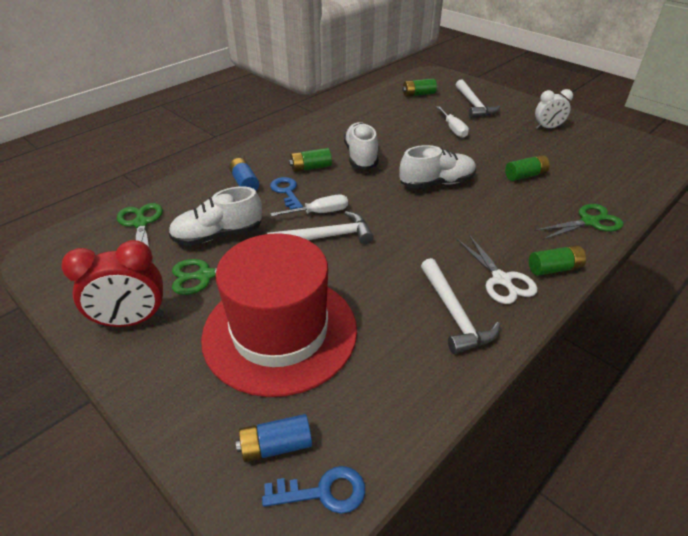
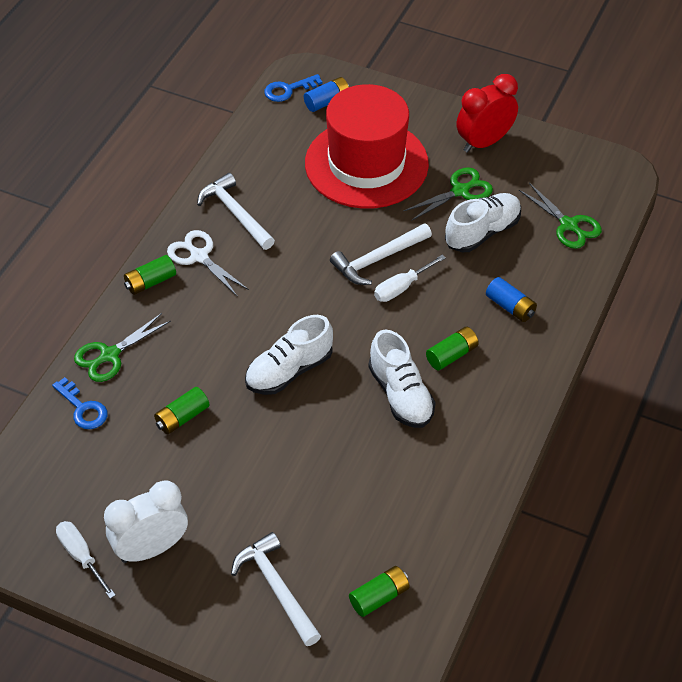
camera: 160 degrees right, 10 degrees up
blue key [270,177,303,210] -> blue key moved to [52,377,107,429]
white screwdriver [437,106,469,138] -> white screwdriver moved to [56,521,116,599]
white clock [535,89,573,129] -> white clock [104,480,188,563], size x1.53

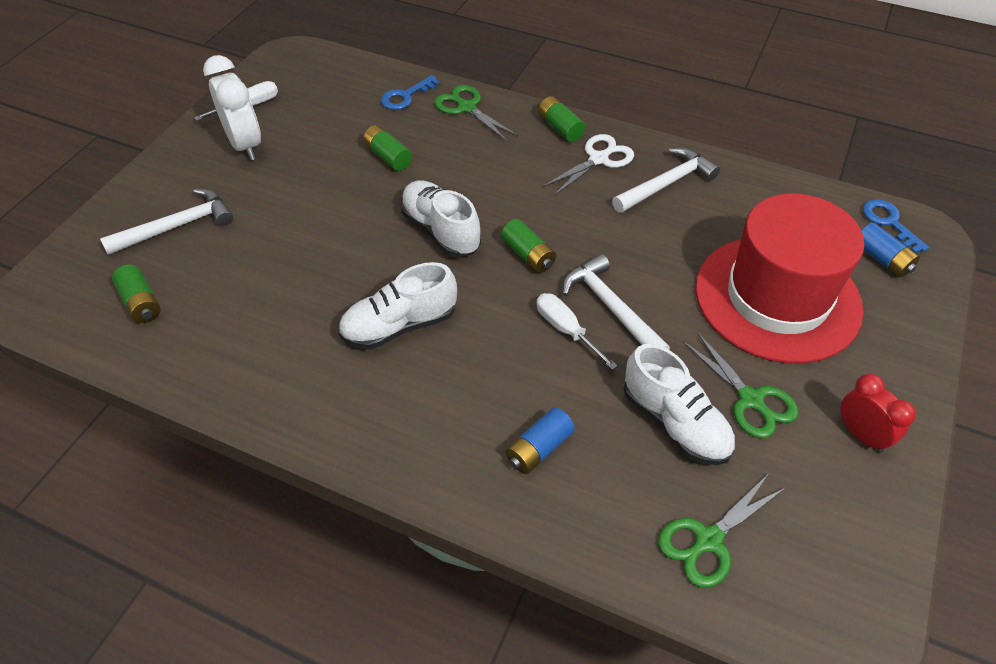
camera: 90 degrees right, 0 degrees up
green battery [426,327,479,370] -> green battery moved to [501,219,556,273]
red clock [456,74,518,153] -> red clock [841,374,916,453], size x0.65

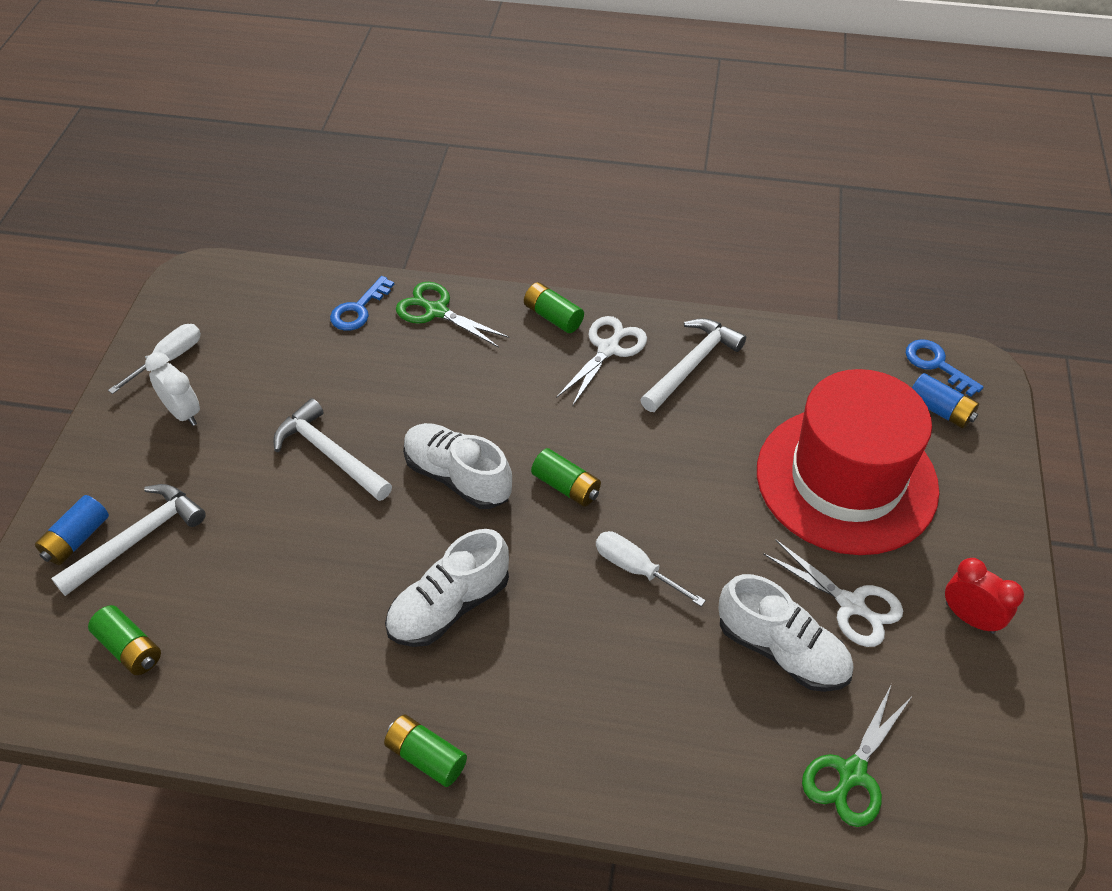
camera: 15 degrees left, 0 degrees up
white clock [203,55,261,161] -> white clock [145,352,200,426], size x0.65
green battery [363,125,412,171] -> green battery moved to [384,715,467,787]
blue battery [505,407,575,474] -> blue battery moved to [35,495,109,565]
white hammer [562,254,670,350] -> white hammer moved to [273,398,392,501]
green scissors [682,332,798,439] -> white scissors [763,540,903,647]

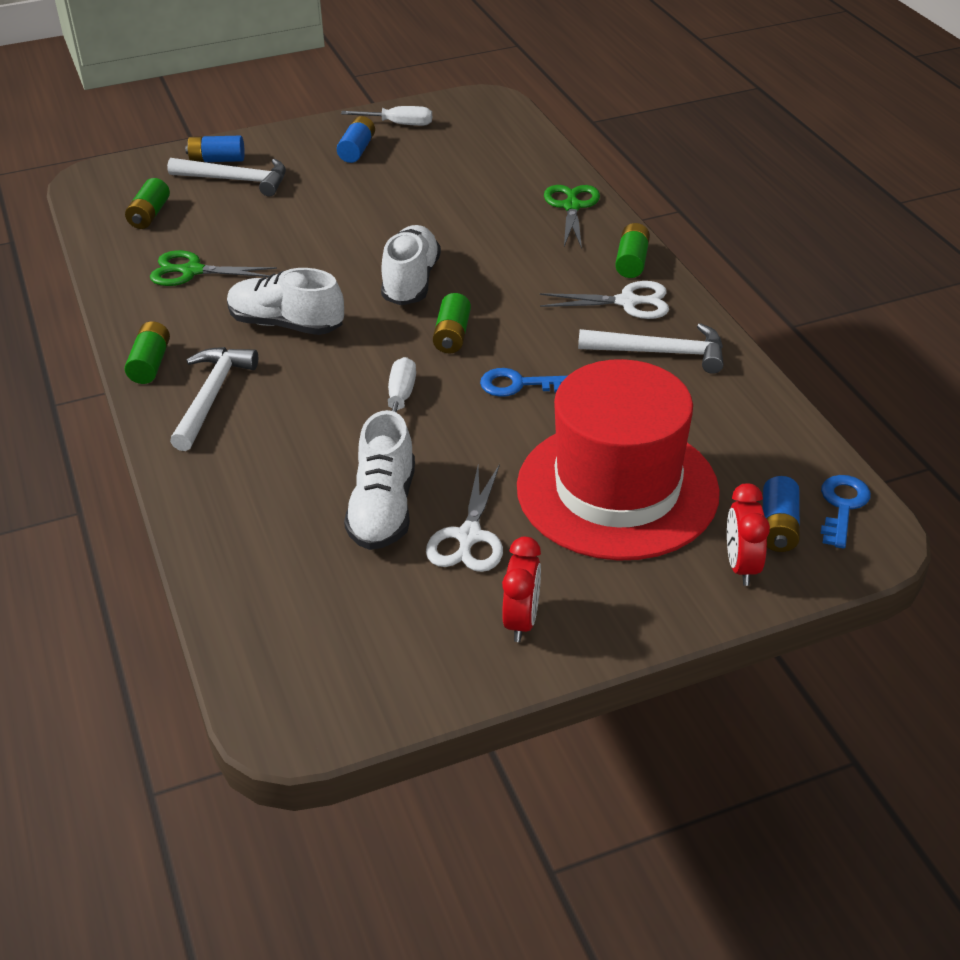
camera: 60 degrees right, 10 degrees down
white clock [145,352,200,426] -> blue battery [337,116,375,163]
white hammer [273,398,392,501] -> white hammer moved to [170,347,258,451]
blue key [330,276,394,331] -> blue key moved to [480,368,567,397]
green scissors [802,684,912,827] -> green scissors moved to [150,250,277,286]
none -> red clock [727,483,770,586]

